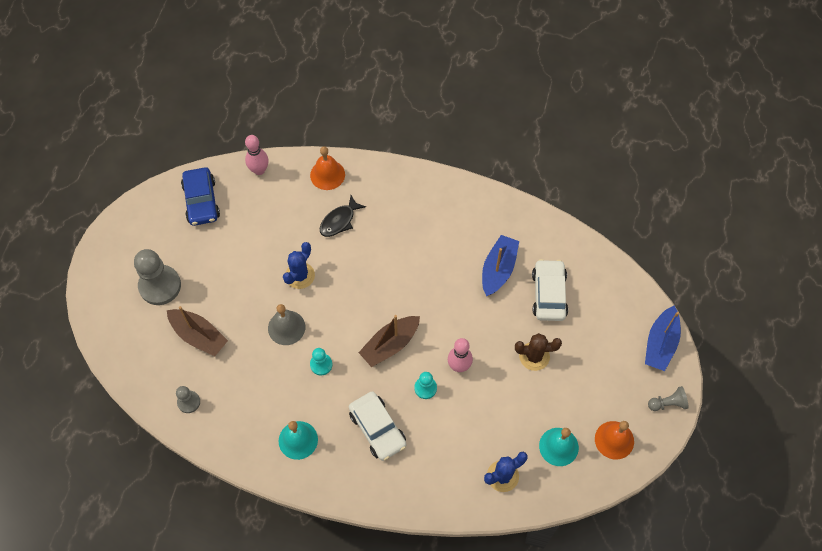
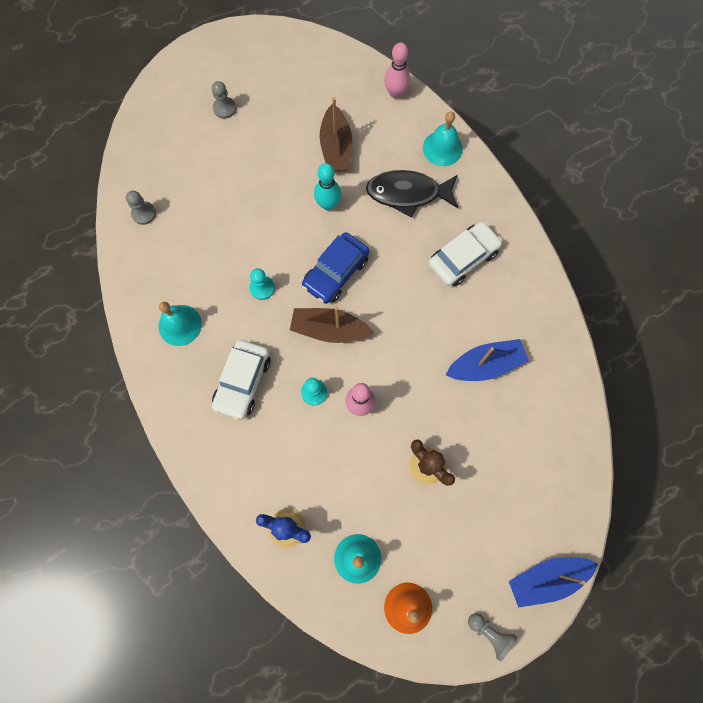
camera: 50 degrees right, 10 degrees up
grey pawn [134,249,181,305] -> grey pawn [212,81,236,119], size x0.52
brown boat [167,306,228,356] -> brown boat moved to [320,97,352,172]
blue car [181,167,220,226] -> blue car moved to [302,232,369,304]
grey bell [268,304,305,345] -> none
blue cactus [283,242,315,289] -> turquoise bowling pin [314,163,341,211]
orange bell [310,146,345,190] -> turquoise bell [423,111,463,166]
black fish [320,195,366,237] -> black fish [366,170,458,218], size x1.51
white car [532,259,568,321] -> white car moved to [429,221,502,286]

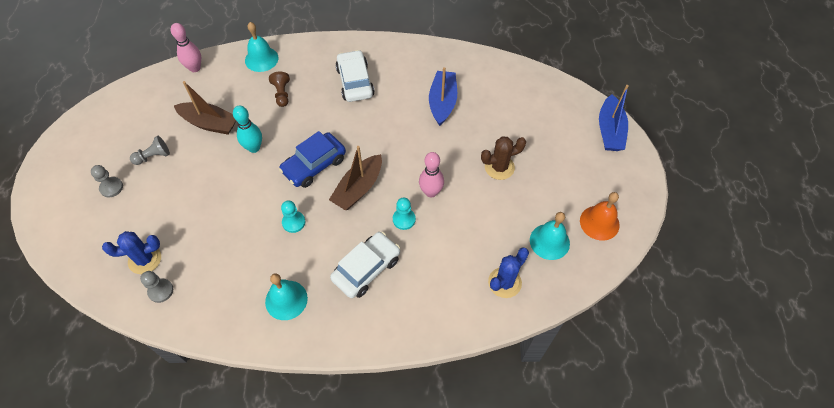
camera: 65 degrees left, 15 degrees down
white car [212,340,271,420] -> white car turned 90 degrees counterclockwise [330,232,400,298]
blue car [302,232,369,304] -> blue car turned 75 degrees clockwise [279,131,346,188]
black fish [366,170,458,218] -> brown pawn [269,72,290,107]
grey pawn [468,613,517,662] -> grey pawn moved to [130,136,170,165]
none -> blue cactus [102,231,161,274]

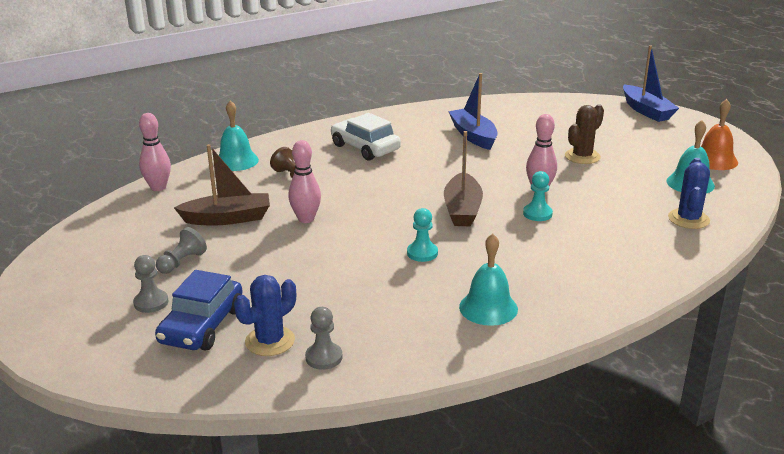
camera: 30 degrees left, 30 degrees down
turquoise bowling pin [233,106,262,153] -> pink bowling pin [288,140,321,223]
blue car [279,131,346,188] -> blue car moved to [155,270,243,351]
white car [330,232,400,298] -> none

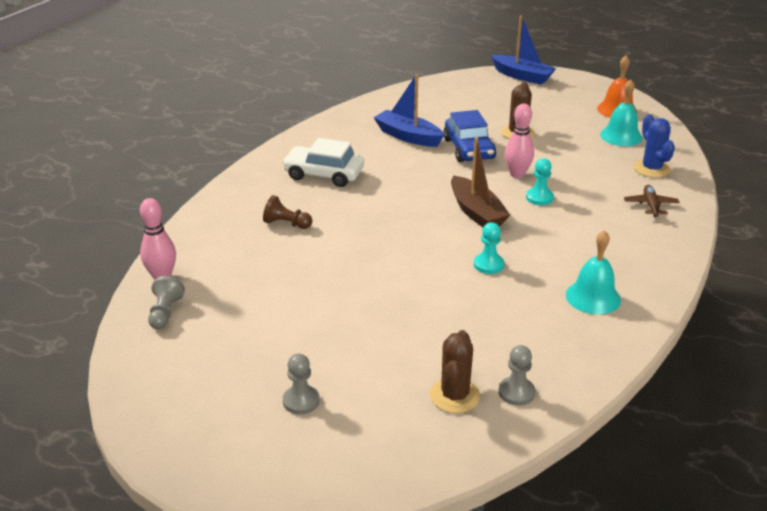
camera: 30 degrees left, 5 degrees up
blue car [155,270,243,351] -> blue car moved to [443,110,496,162]
grey pawn [156,227,207,274] -> grey pawn moved to [148,276,185,329]
brown boat [174,144,270,225] -> none
turquoise bell [219,100,259,171] -> none
blue cactus [234,275,296,356] -> brown cactus [430,330,480,413]
pink bowling pin [288,140,321,223] -> none
none -> brown plane [624,185,680,217]

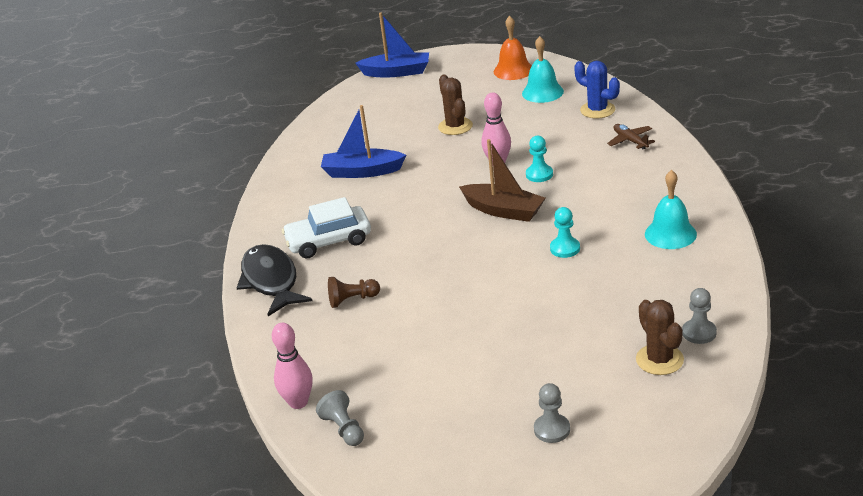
camera: 30 degrees left, 0 degrees up
blue car [443,110,496,162] -> none
none -> black fish [237,244,312,316]

